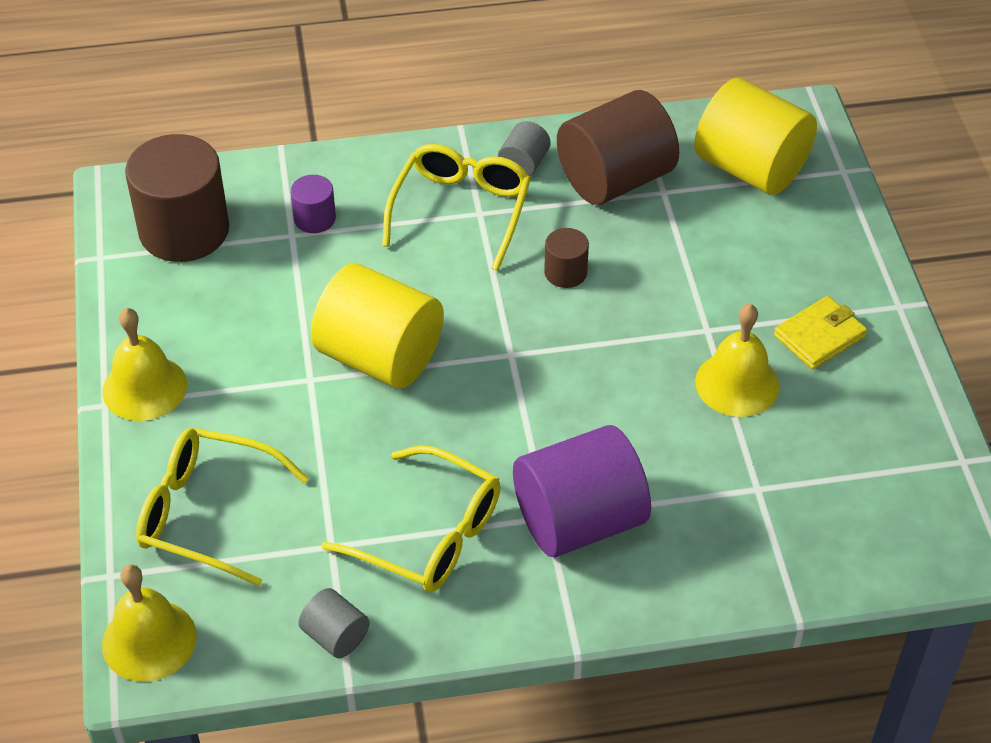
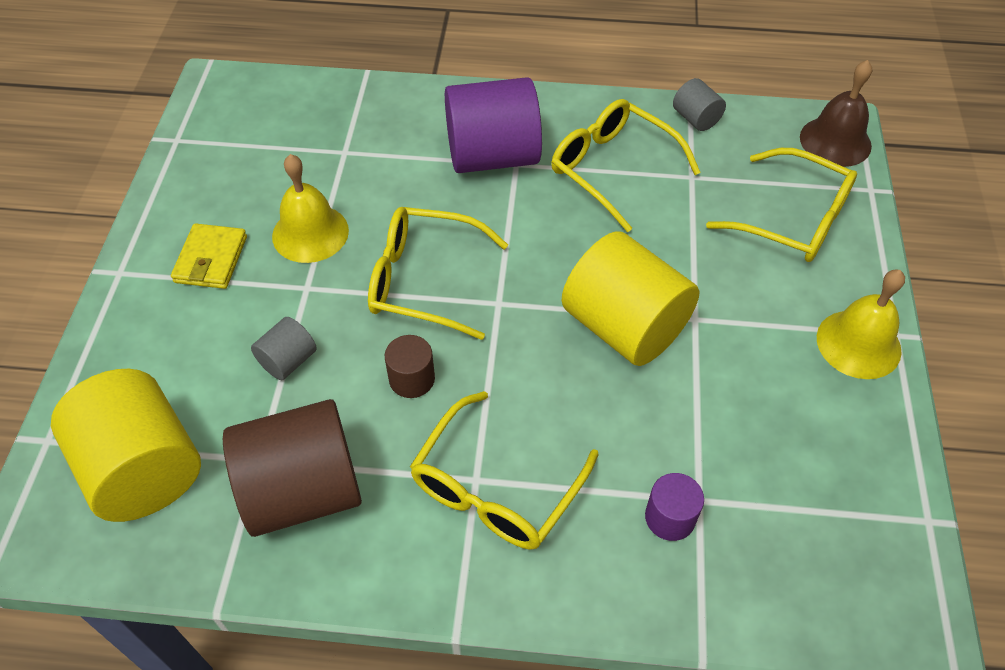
camera: 165 degrees left, 5 degrees up
yellow bell [102,565,197,682] -> brown bell [800,60,872,167]
brown cylinder [125,134,229,262] -> none
grey cylinder [498,121,551,176] -> grey cylinder moved to [251,317,317,380]
yellow wallet [774,296,867,369] -> yellow wallet turned 60 degrees counterclockwise [171,223,247,289]
none -> yellow glasses [368,207,508,340]

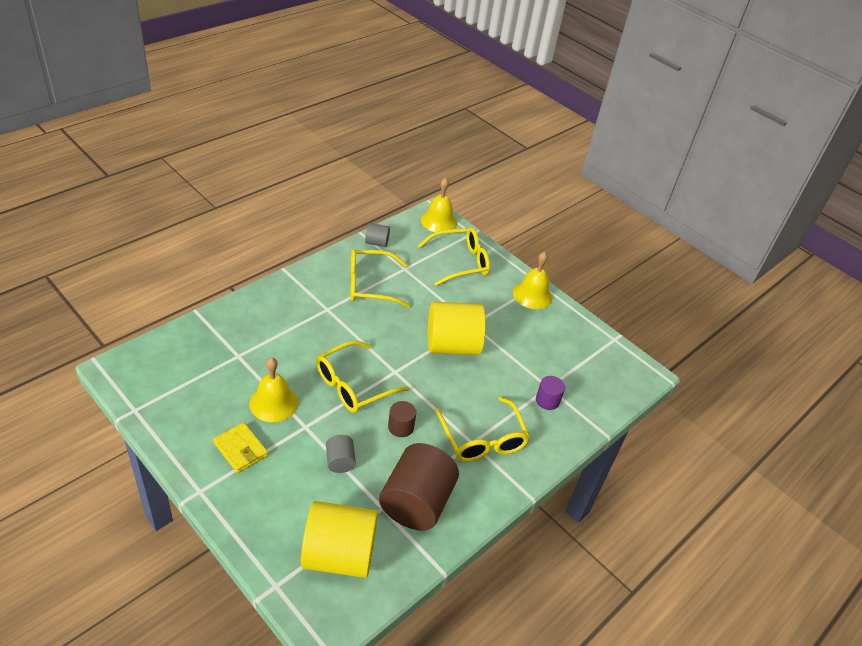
camera: 55 degrees left, 10 degrees down
purple cylinder [445,77,542,173] -> none
brown bell [800,60,872,167] -> yellow bell [421,178,457,232]

